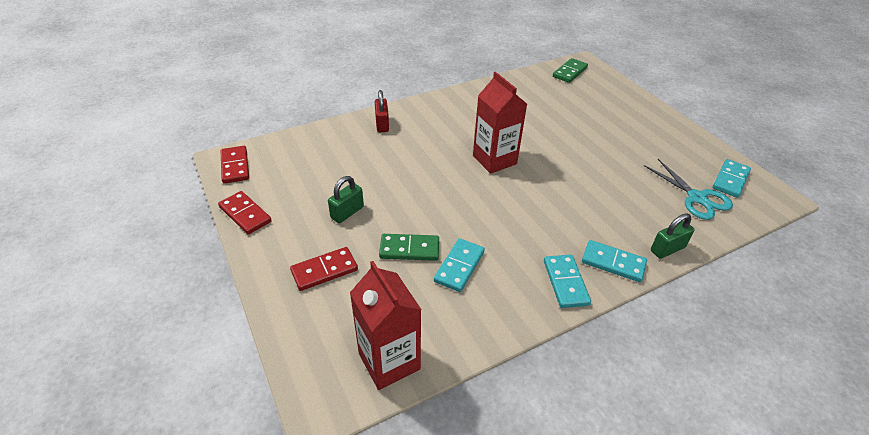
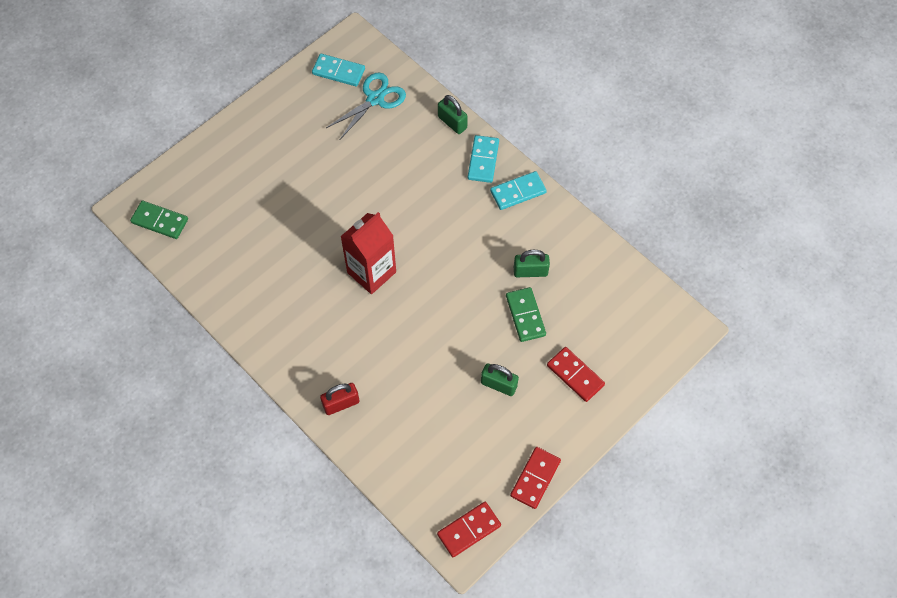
camera: 105 degrees left, 20 degrees up
red carton [350,261,421,390] -> none
turquoise domino [434,238,485,292] -> green padlock [514,250,550,277]

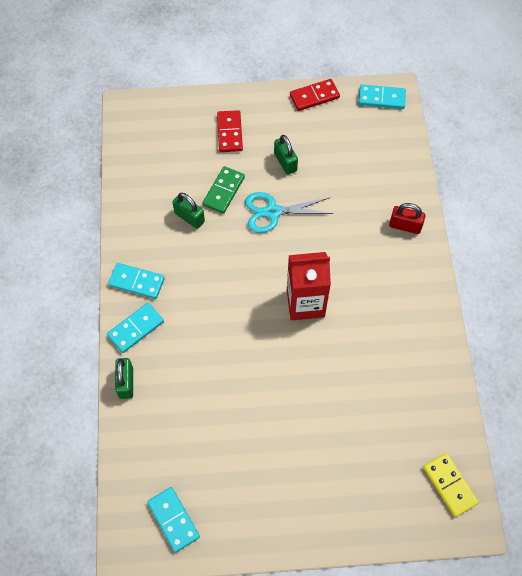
camera: 140 degrees left, 0 degrees up
green domino [130,201,188,239] -> yellow domino [423,453,479,517]
turquoise scissors [326,73,406,139] -> turquoise scissors moved to [245,192,333,233]
red domino [437,502,501,557] -> turquoise domino [359,84,406,109]

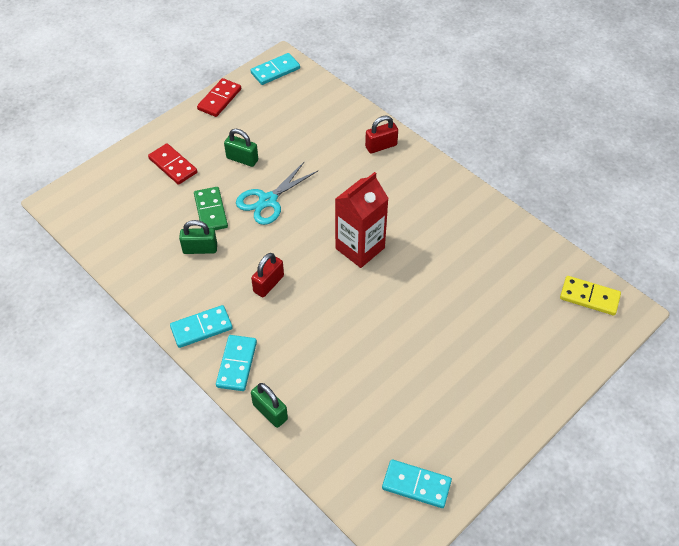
camera: 40 degrees left, 10 degrees down
none -> red padlock [251,253,284,297]

